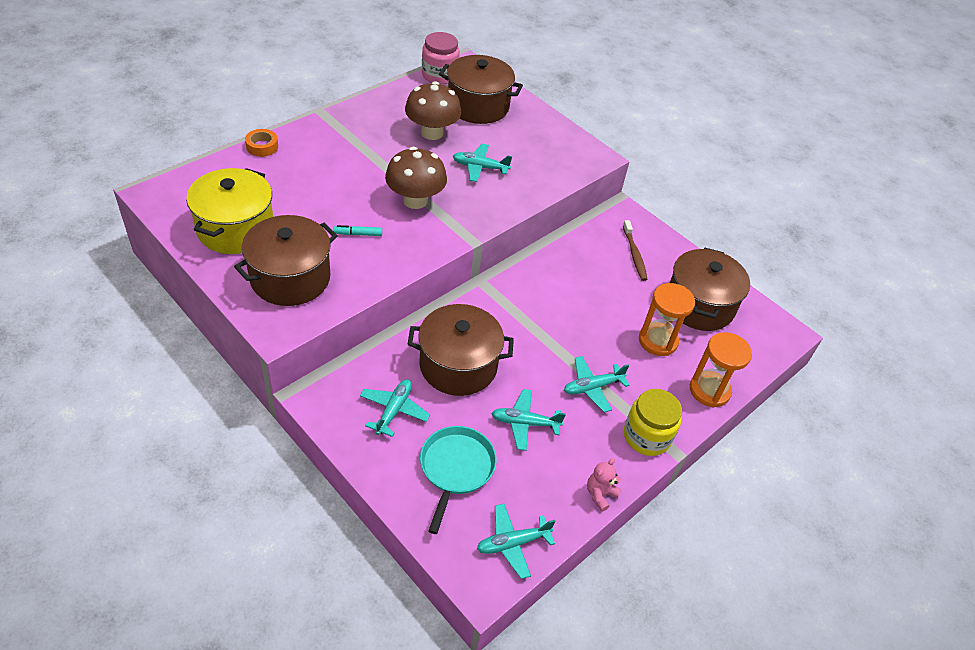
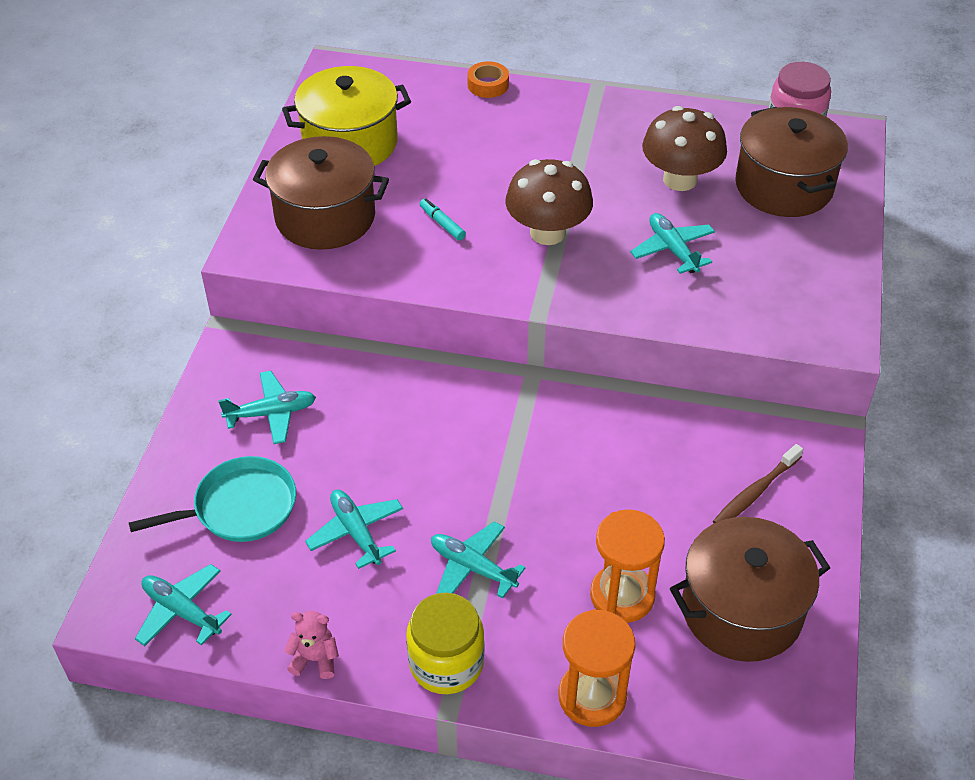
camera: 60 degrees right, 0 degrees up
brown pot [408,304,514,396] -> none

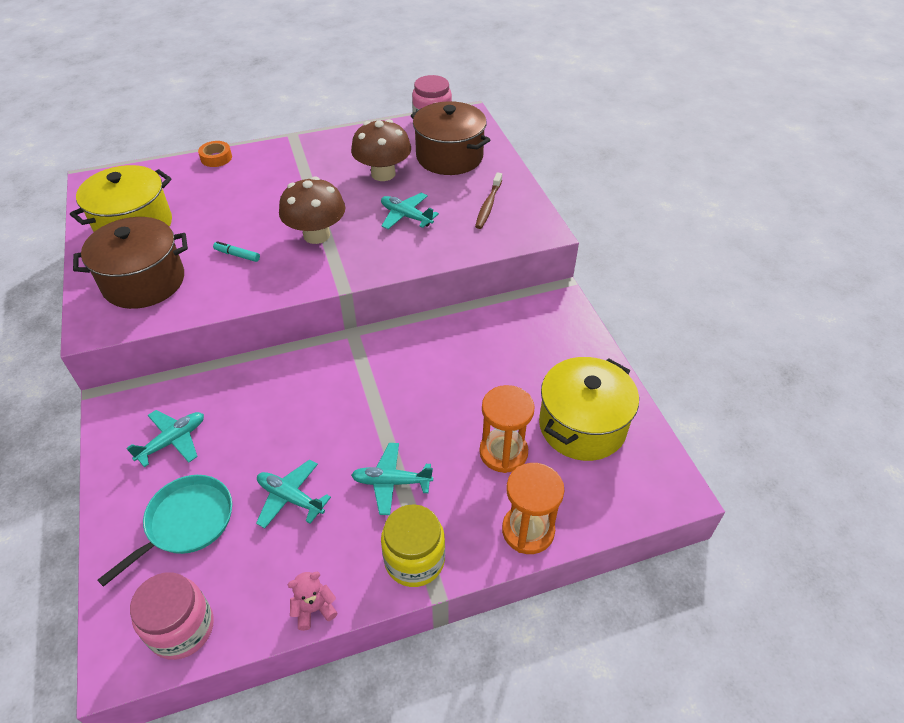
camera: 30 degrees left, 0 degrees up
turquoise plane [135,564,232,646] -> pink jar [130,572,214,660]
brown pot [670,517,830,662] -> yellow pot [539,357,639,461]
brown toothbrush [713,444,803,523] -> brown toothbrush moved to [475,172,502,229]

